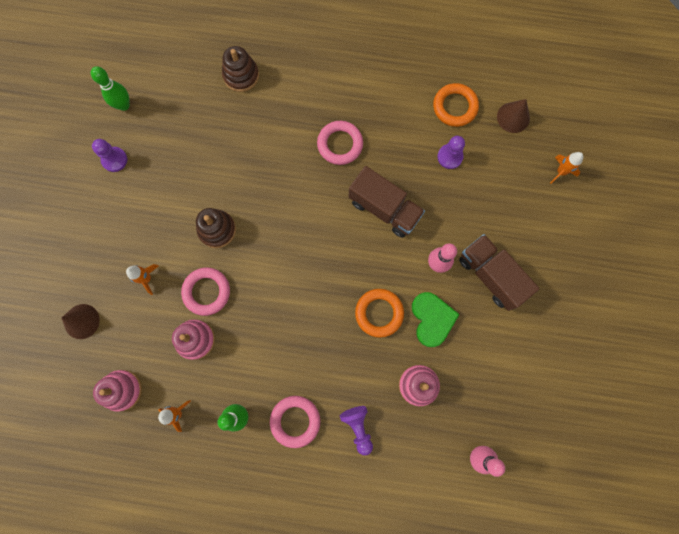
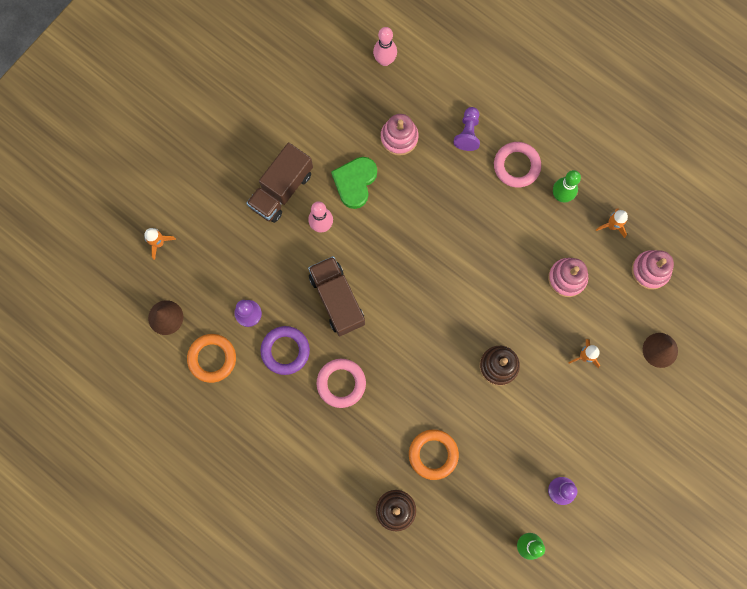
camera: 150 degrees left, 0 degrees up
pink ring [181,268,230,316] -> none
orange ring [355,289,404,338] -> orange ring moved to [409,429,459,480]
brown truck [459,234,539,311] -> brown truck turned 45 degrees clockwise [246,143,313,223]
none -> purple ring [261,326,310,375]

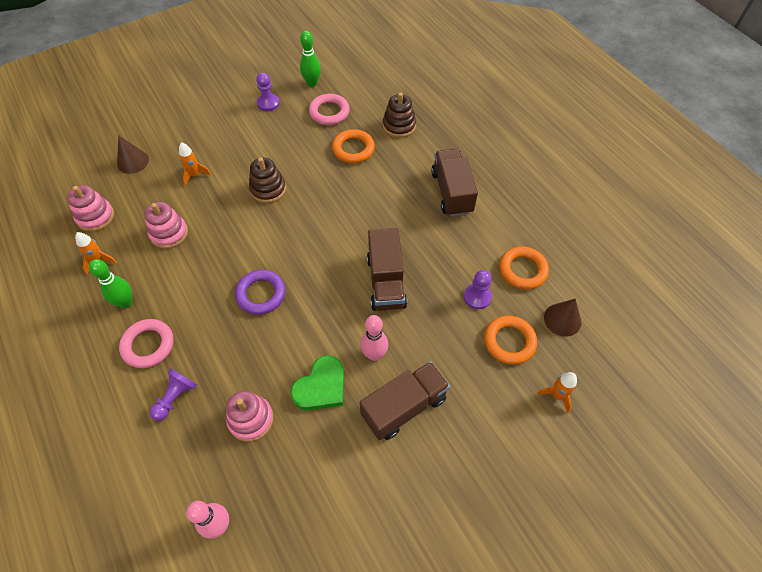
camera: 160 degrees left, 20 degrees down
purple ring [261,326,310,375] -> purple ring moved to [235,270,286,315]
pink ring [317,359,366,408] -> pink ring moved to [309,94,350,125]
none -> brown truck [431,148,478,217]
none -> orange ring [484,315,537,365]

